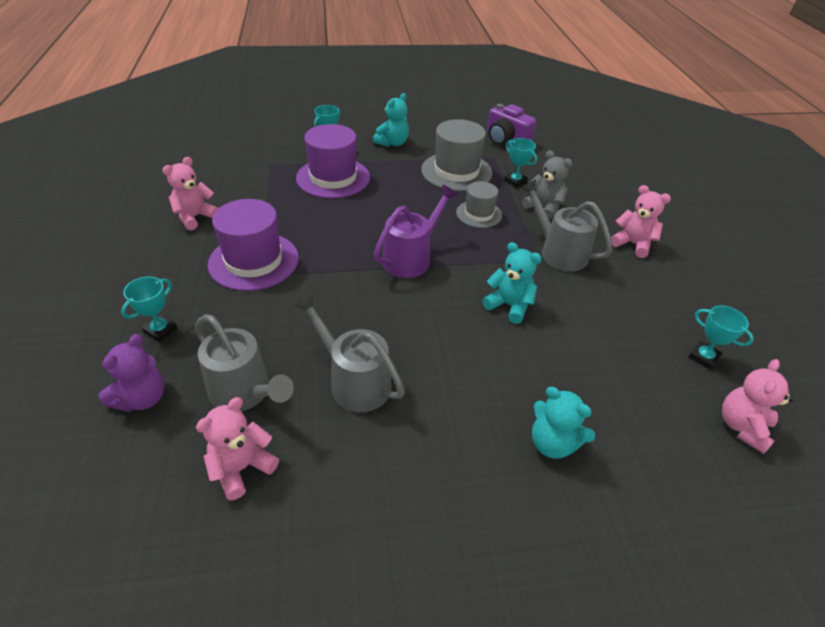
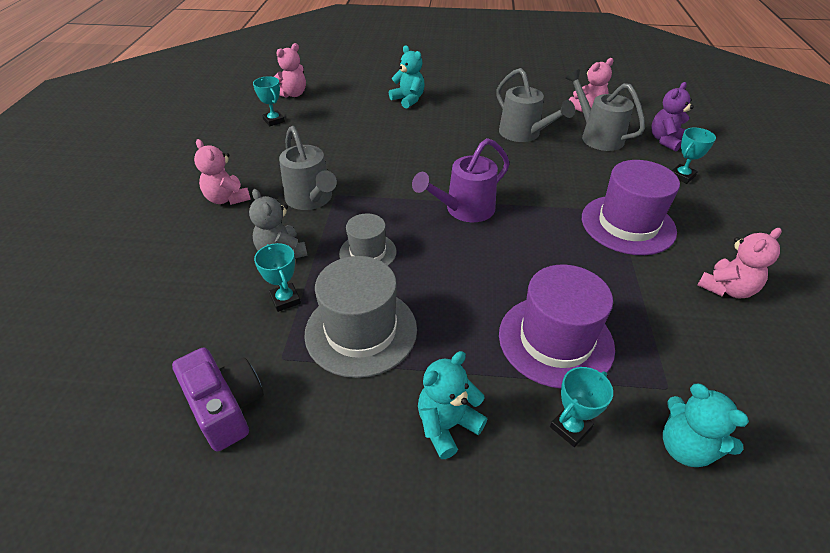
camera: 165 degrees left, 0 degrees up
turquoise teddy bear [482,242,542,324] -> turquoise teddy bear moved to [663,384,749,467]

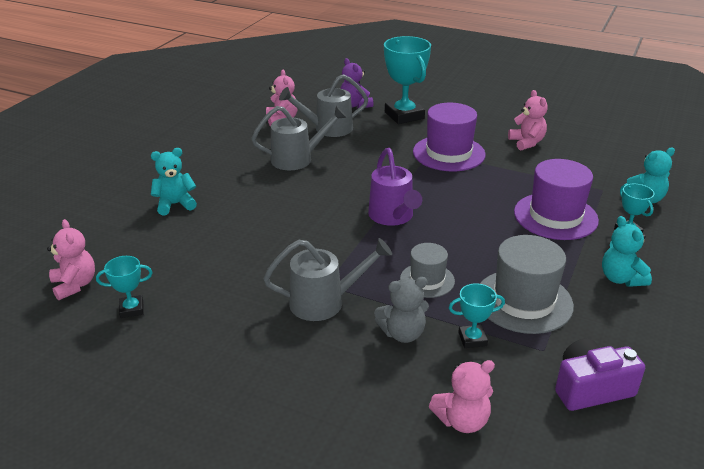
camera: 70 degrees left, 10 degrees down
pink teddy bear [194,139,251,205] -> pink teddy bear moved to [429,360,495,433]
turquoise trophy [672,128,716,184] -> turquoise trophy [384,36,431,124], size x1.98

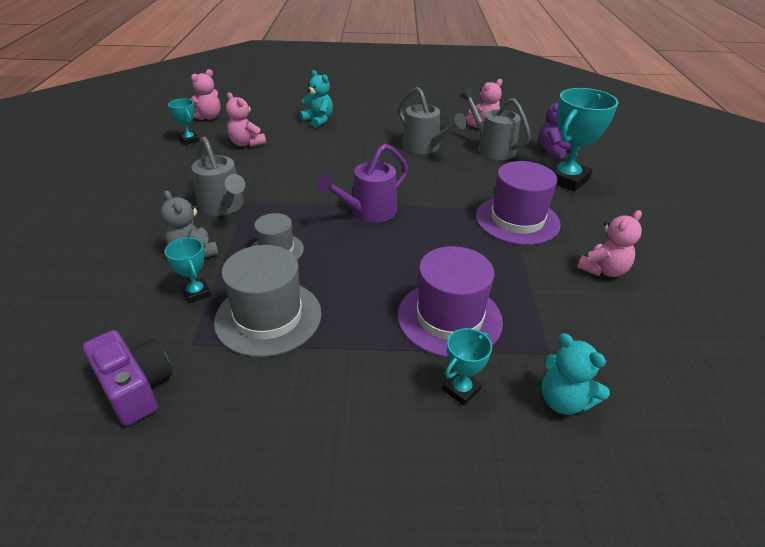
camera: 65 degrees right, 5 degrees up
pink teddy bear [429,360,495,433] -> pink teddy bear moved to [226,93,266,147]
turquoise teddy bear [602,216,652,287] -> none

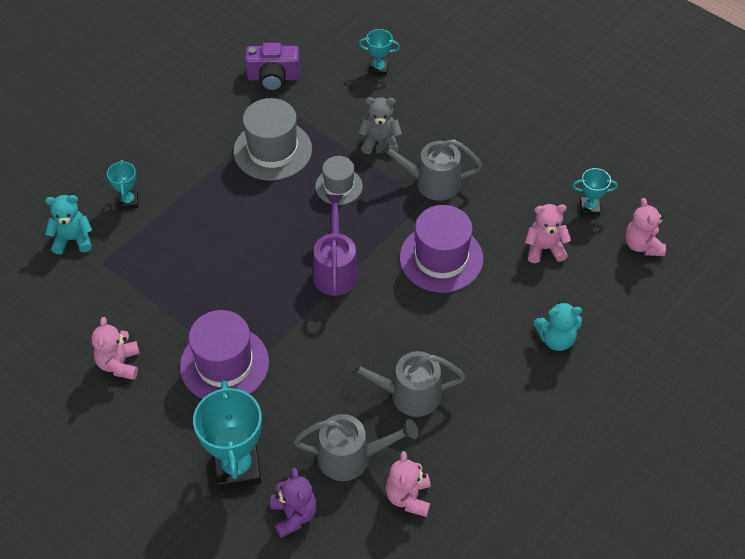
camera: 130 degrees right, 15 degrees up
turquoise trophy [165,238,211,304] -> turquoise trophy moved to [359,29,400,76]
purple hat [397,246,503,357] -> purple hat moved to [400,205,484,293]

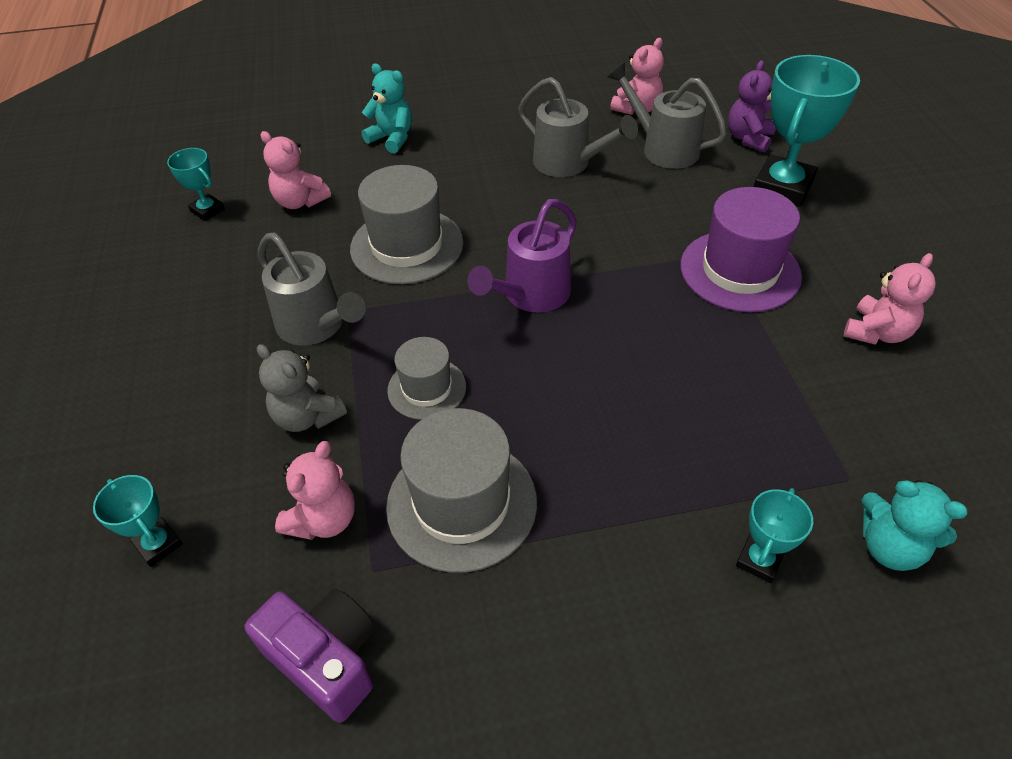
camera: 140 degrees left, 5 degrees down
purple hat [400,205,484,293] -> grey hat [350,165,463,284]
pink teddy bear [625,198,666,256] -> pink teddy bear moved to [275,441,355,540]

